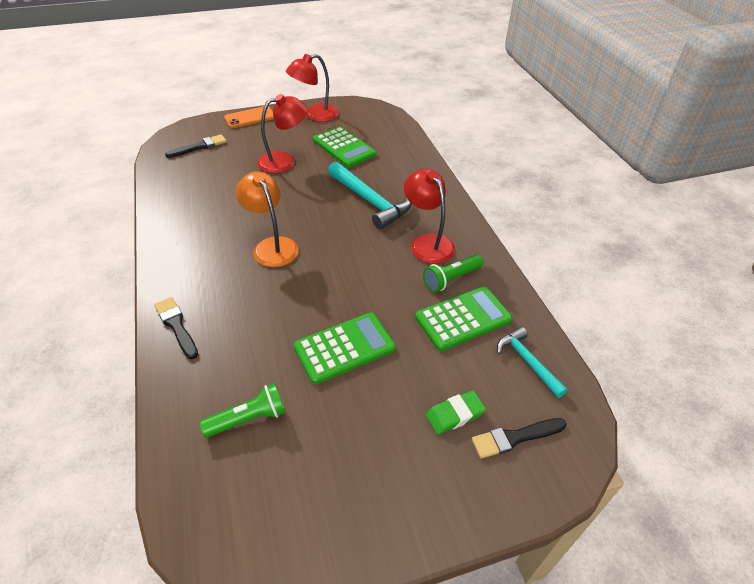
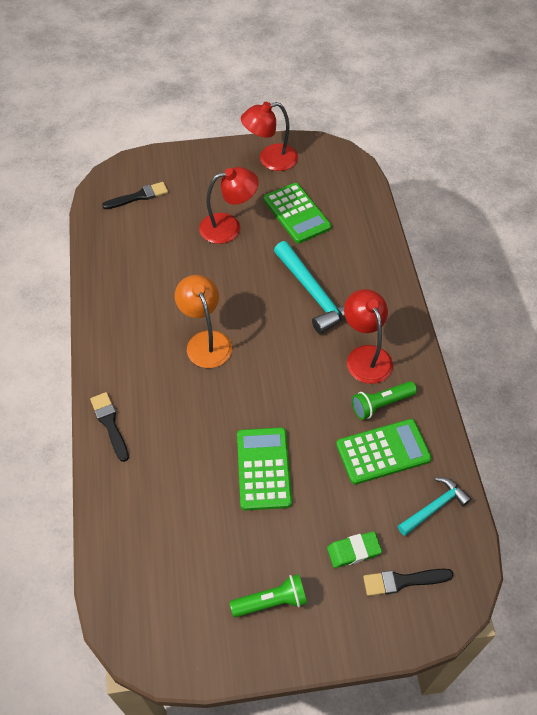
camera: 10 degrees right, 10 degrees up
green flashlight [200,383,286,438] -> green flashlight moved to [230,574,307,617]
orange phone [224,106,274,128] -> none
green calculator [293,312,396,384] -> green calculator turned 75 degrees counterclockwise [237,427,292,511]
turquoise hammer [497,327,568,398] -> turquoise hammer turned 75 degrees clockwise [398,477,471,536]

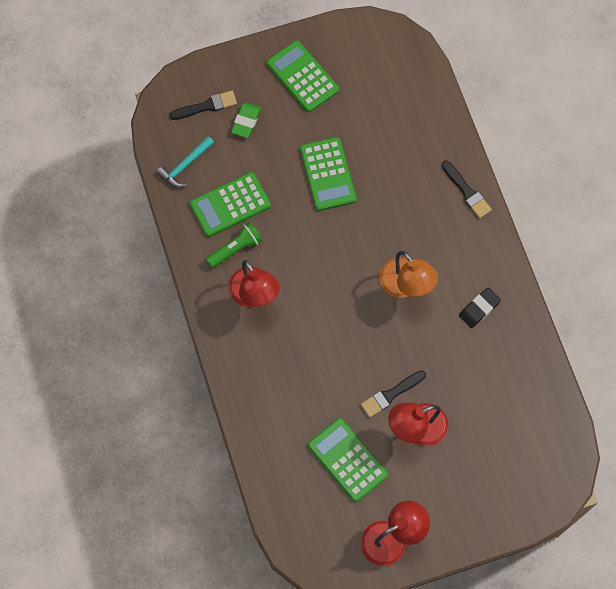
camera: 170 degrees right, 15 degrees up
black brush [102,182,168,209] -> black brush moved to [361,370,426,418]
green flashlight [230,574,307,617] -> green calculator [267,40,339,112]
turquoise hammer [274,241,346,334] -> none
green eraser [327,531,382,568] -> green eraser turned 45 degrees counterclockwise [231,103,261,138]
none -> black eraser [459,288,501,328]

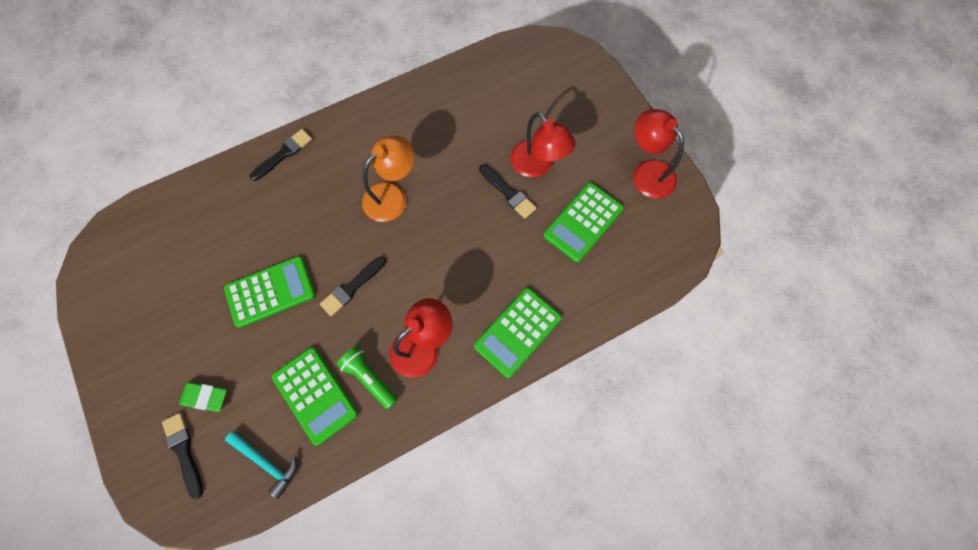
camera: 100 degrees left, 0 degrees up
green calculator [267,40,339,112] -> green calculator moved to [474,288,562,378]
black eraser [459,288,501,328] -> none
none -> black brush [320,256,386,316]

